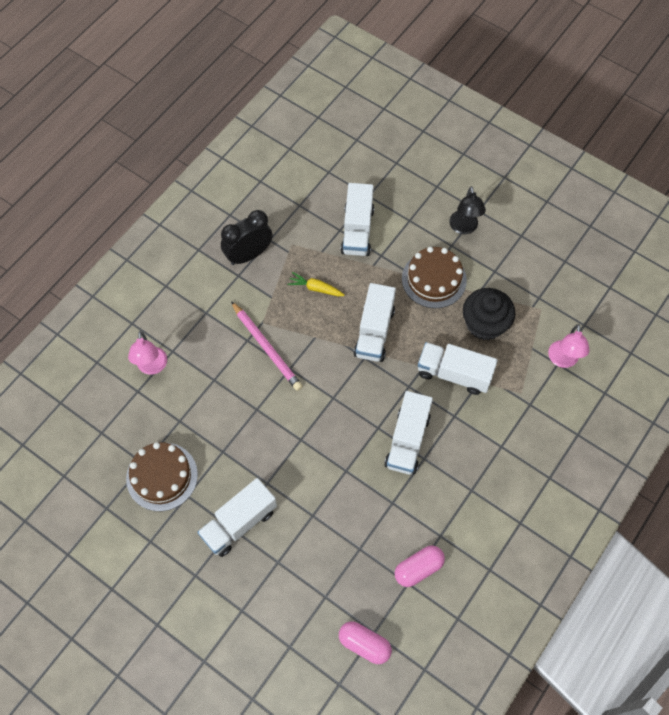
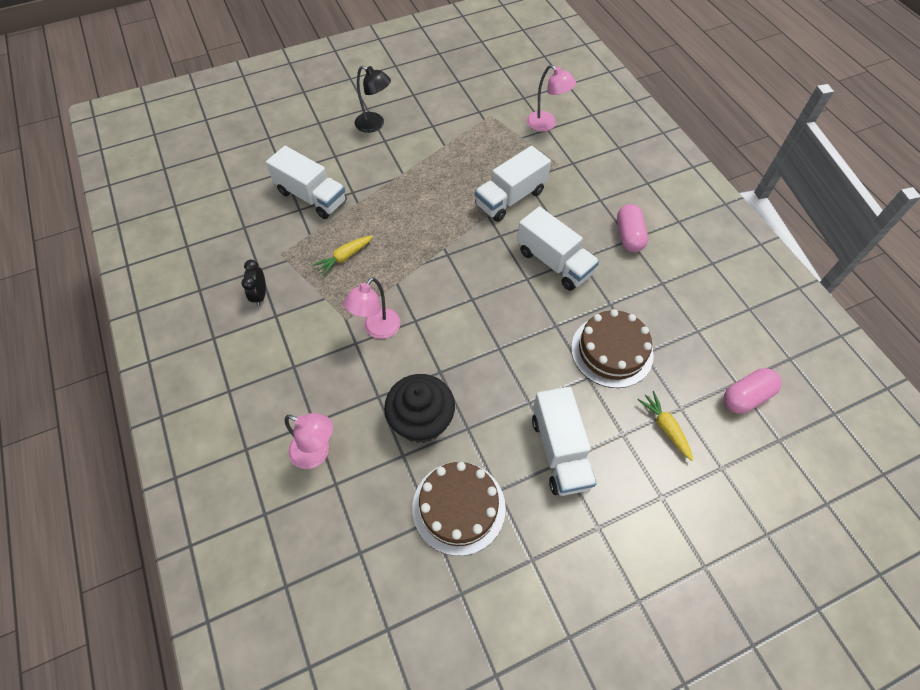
camera: 60 degrees left, 5 degrees down
black clock [221,210,273,265] -> black clock [241,260,266,306], size x0.56
pink pencil [231,301,303,391] -> pink lamp [343,277,400,339]
white truck [353,283,396,362] -> none
pink capsule [395,545,445,587] -> pink capsule moved to [617,204,648,252]
brown cake [402,247,467,308] -> brown cake moved to [571,309,654,388]
black cupcake [463,288,515,340] -> black cupcake moved to [384,374,455,443]
none -> yellow carrot [637,391,693,461]

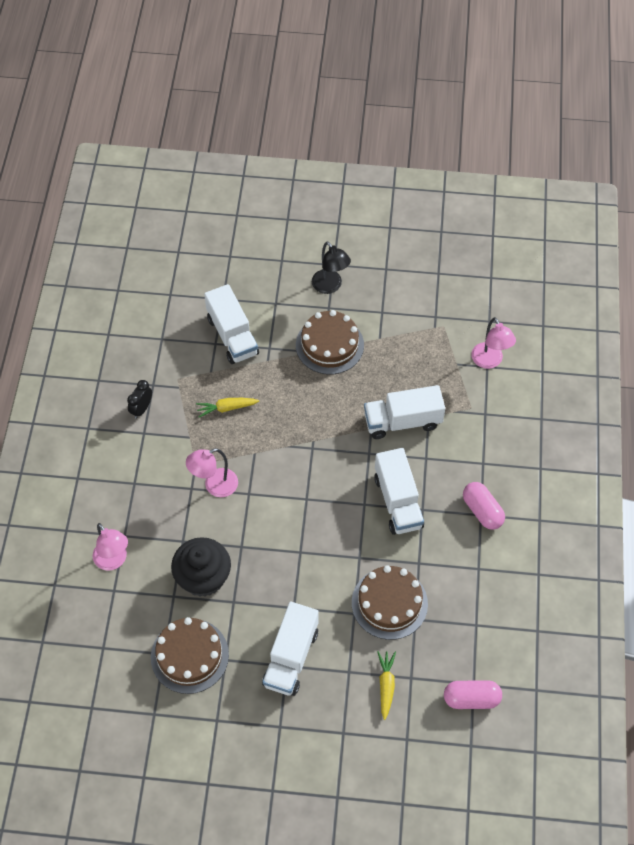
camera: 30 degrees right, 0 degrees up
pink capsule [617,204,648,252] -> pink capsule turned 60 degrees counterclockwise [463,482,505,530]
none -> brown cake [296,310,364,374]

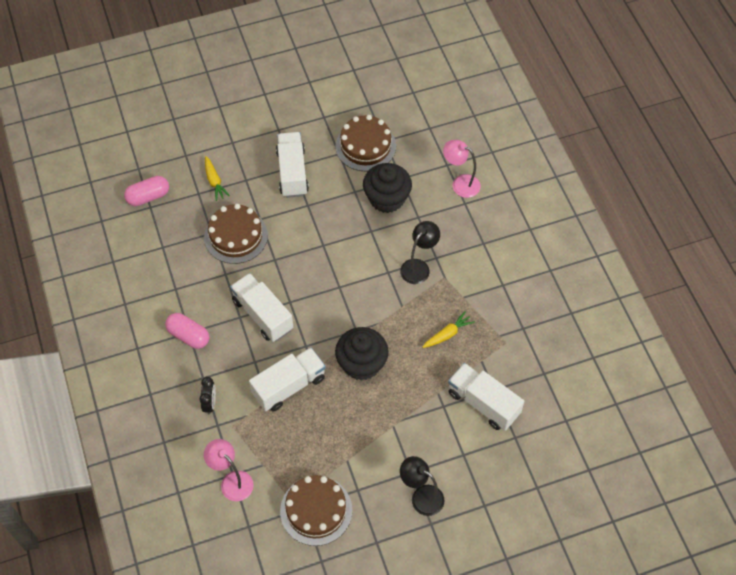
camera: 155 degrees right, 0 degrees up
black clock [127,380,152,418] -> black clock moved to [200,377,216,415]
pink lamp [186,448,238,497] -> black lamp [400,221,440,284]
brown cake [296,310,364,374] -> brown cake moved to [280,475,352,546]
none -> black cupcake [335,327,389,381]

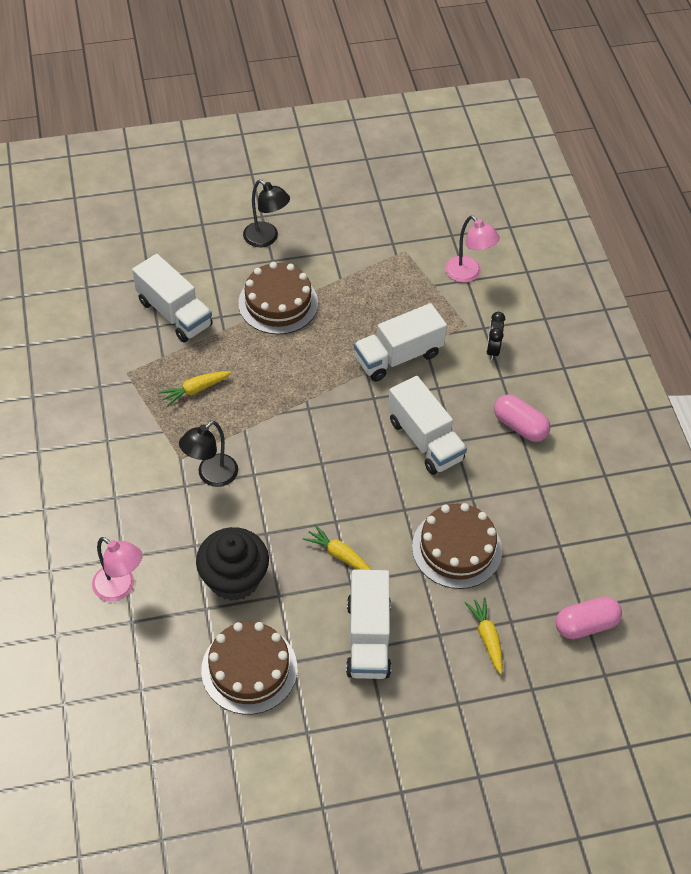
camera: 175 degrees left, 5 degrees down
brown cake [280,475,352,546] -> brown cake moved to [238,262,318,334]
black cupcake [335,327,389,381] -> none
none -> yellow carrot [303,524,371,570]

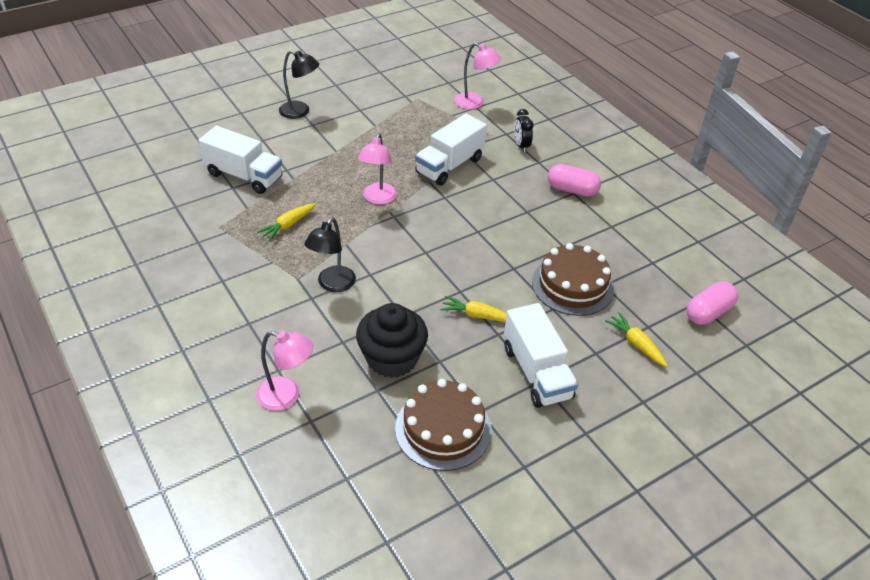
camera: 20 degrees left, 10 degrees down
brown cake [238,262,318,334] -> none
white truck [388,376,467,475] -> none
none -> pink lamp [358,133,397,205]

